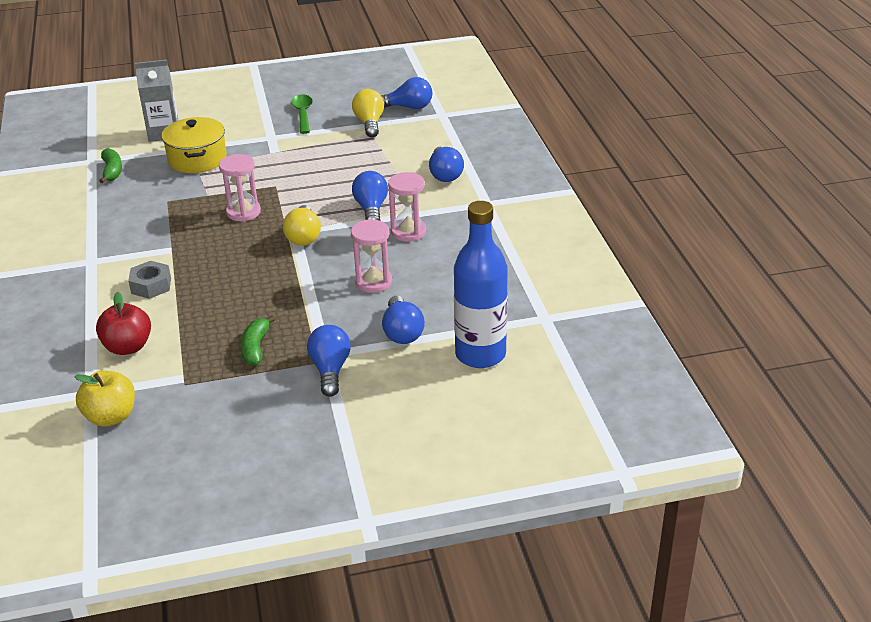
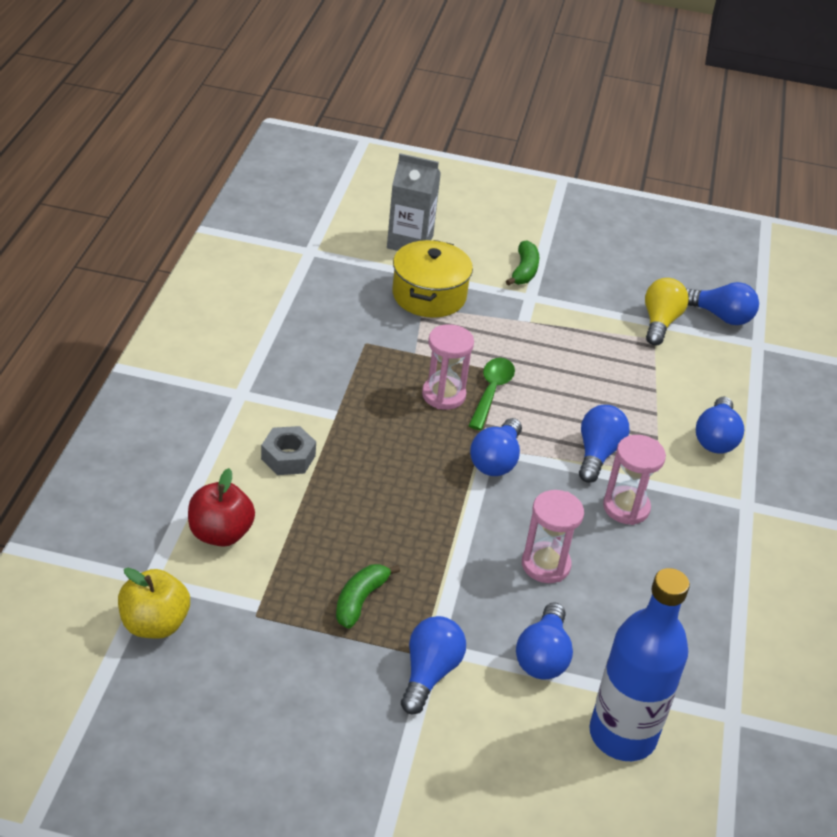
camera: 20 degrees right, 5 degrees up
green banana [99,148,122,183] -> green banana moved to [506,240,539,286]
yellow light bulb [283,205,321,246] -> blue light bulb [470,418,522,476]
green spoon [291,95,313,134] -> green spoon moved to [468,358,515,430]

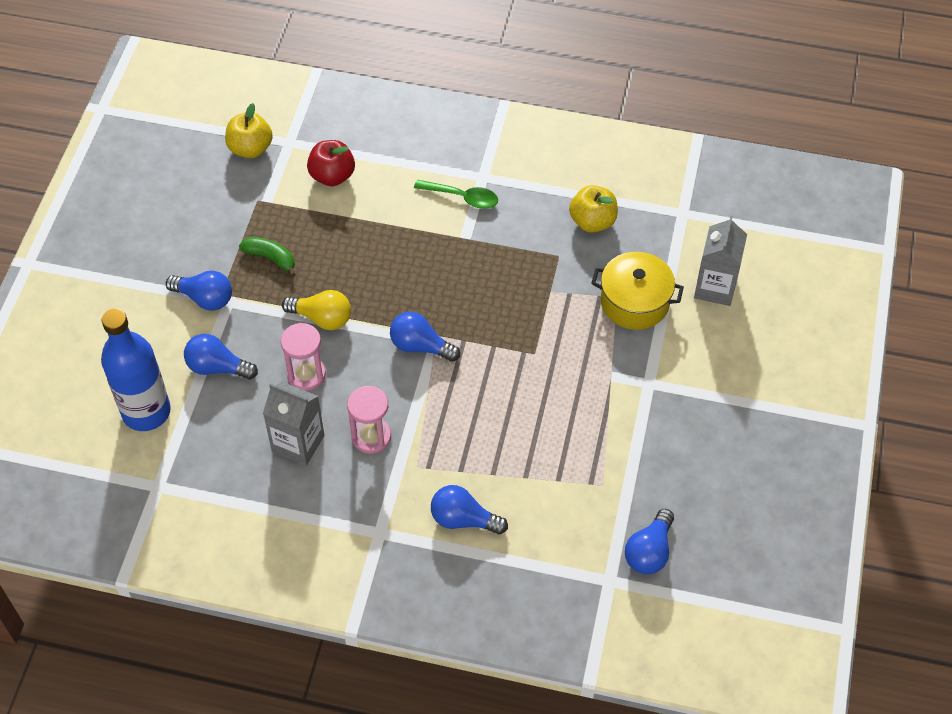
camera: 95 degrees right, 15 degrees up
grey nut [261,426,316,475] -> none
pink hourglass [422,324,474,410] -> none
green spoon [468,358,515,430] -> green spoon moved to [414,180,498,209]
green banana [506,240,539,286] -> none
blue light bulb [579,405,629,483] -> none
yellow light bulb [645,278,689,346] -> yellow light bulb moved to [282,290,351,330]
none -> grey carton [263,382,324,466]
none -> yellow apple [569,185,618,233]

